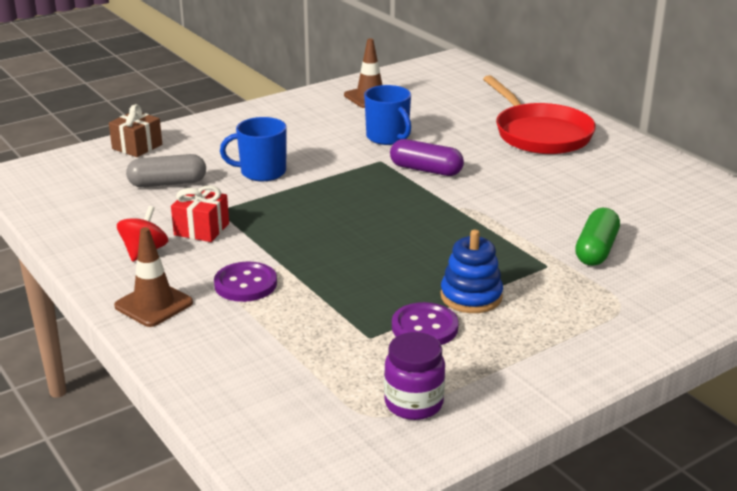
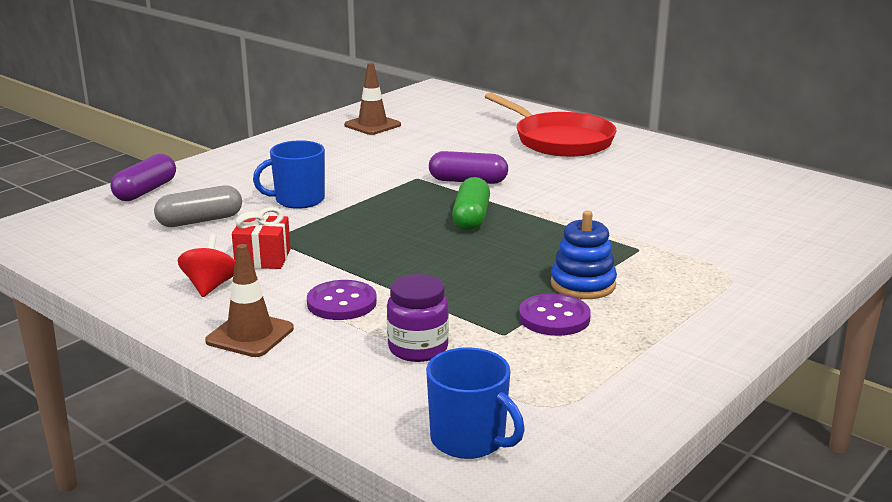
camera: 15 degrees left, 5 degrees down
brown gift [109,104,162,157] -> purple capsule [110,154,176,201]
blue mug [364,85,411,145] -> blue mug moved to [426,347,525,459]
purple jar [384,332,445,420] -> purple jar moved to [387,274,449,362]
green capsule [575,208,620,266] -> green capsule moved to [452,177,490,230]

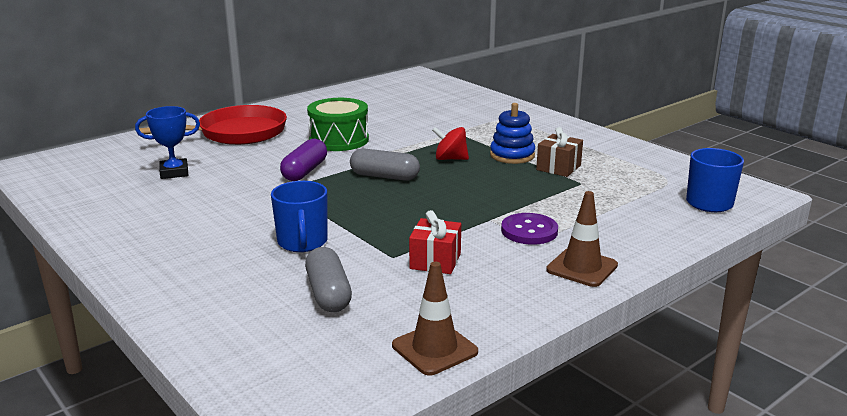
camera: 80 degrees left, 0 degrees up
purple capsule [110,154,176,201] -> none
red spinning top [178,234,235,297] -> red spinning top moved to [432,127,469,160]
brown traffic cone [344,63,401,135] -> brown traffic cone moved to [392,262,478,376]
purple jar [387,274,449,362] -> none
green capsule [452,177,490,230] -> grey capsule [350,148,420,181]
purple button [519,293,591,336] -> brown gift [536,127,583,177]
none -> blue trophy [135,106,200,179]
none -> green drum [307,98,369,151]

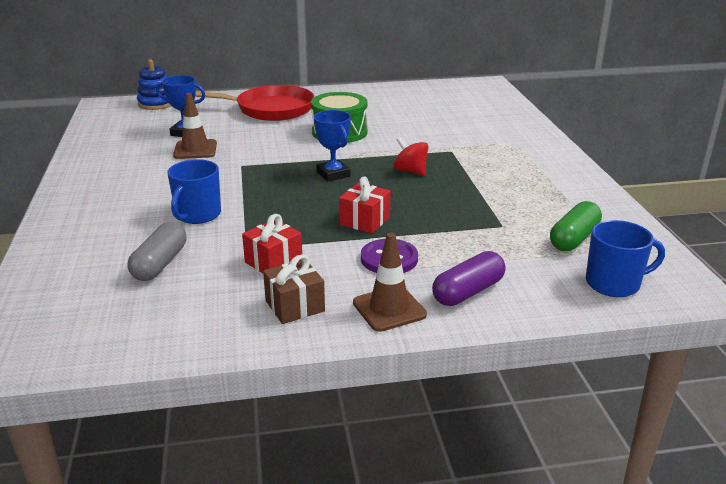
camera: 30 degrees right, 5 degrees up
purple capsule [280,139,327,181] -> purple capsule moved to [432,251,506,306]
grey capsule [350,148,420,181] -> blue trophy [314,110,351,182]
brown traffic cone [392,262,478,376] -> brown traffic cone moved to [173,93,217,159]
blue stacking toy [490,103,535,164] -> blue stacking toy moved to [137,59,171,110]
brown gift [536,127,583,177] -> brown gift moved to [263,254,325,324]
none -> red gift [339,176,391,234]
none -> green capsule [550,201,602,251]

